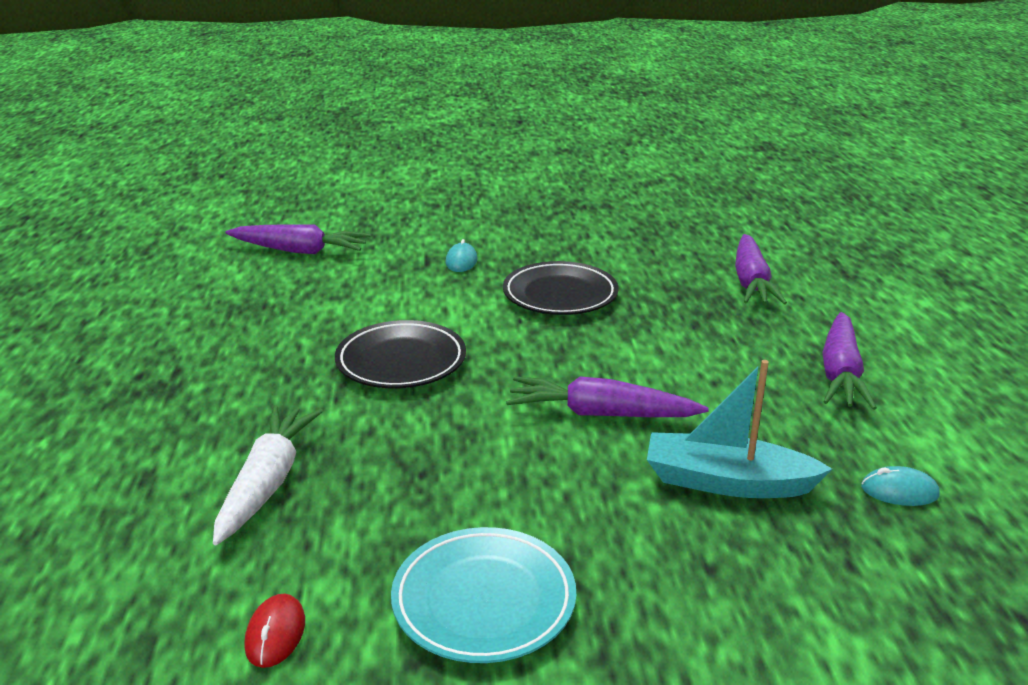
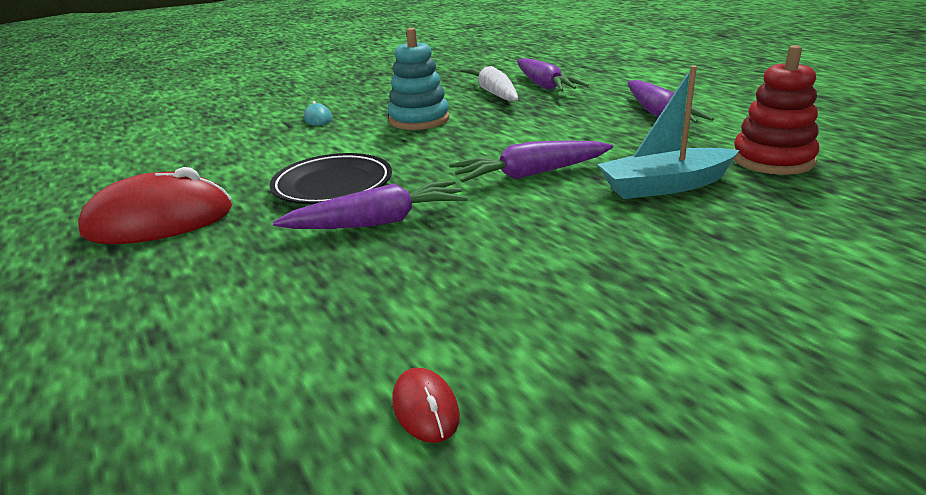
camera: 25 degrees left, 0 degrees up
white carrot [213,405,323,545] -> white carrot moved to [461,66,518,101]
purple carrot [226,224,370,254] -> purple carrot moved to [273,180,468,229]
turquoise plate [391,527,576,663] -> none
black plate [503,261,618,315] -> turquoise stacking toy [388,28,449,130]
turquoise mouse [861,466,940,506] -> red stacking toy [734,45,819,175]
none -> red mouse [78,167,232,244]

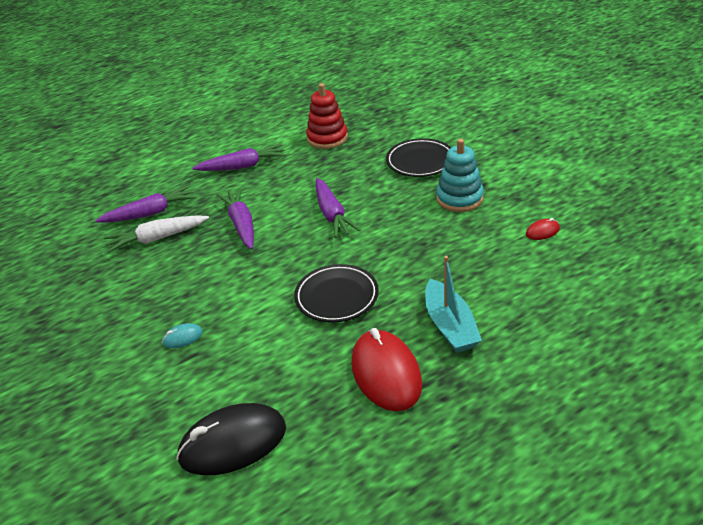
camera: 90 degrees left, 10 degrees up
purple carrot [273,180,468,229] -> purple carrot moved to [217,188,254,250]
turquoise stacking toy [388,28,449,130] -> turquoise stacking toy moved to [436,139,484,212]
turquoise boat [597,66,739,199] -> turquoise boat moved to [425,256,482,353]
none -> black mouse [176,403,286,475]
none -> black plate [386,138,451,177]

